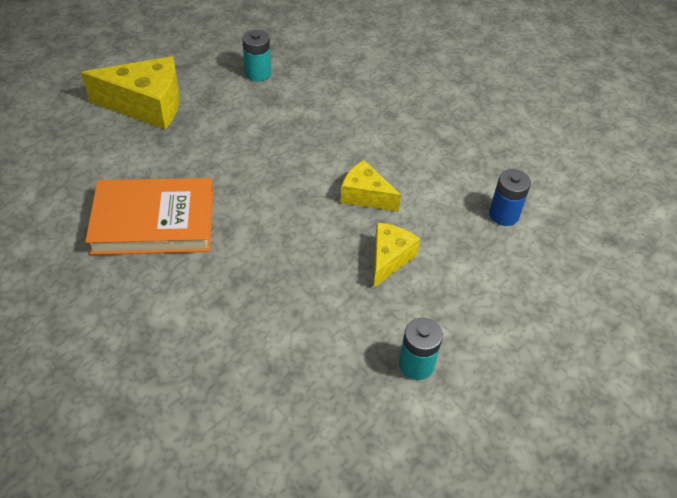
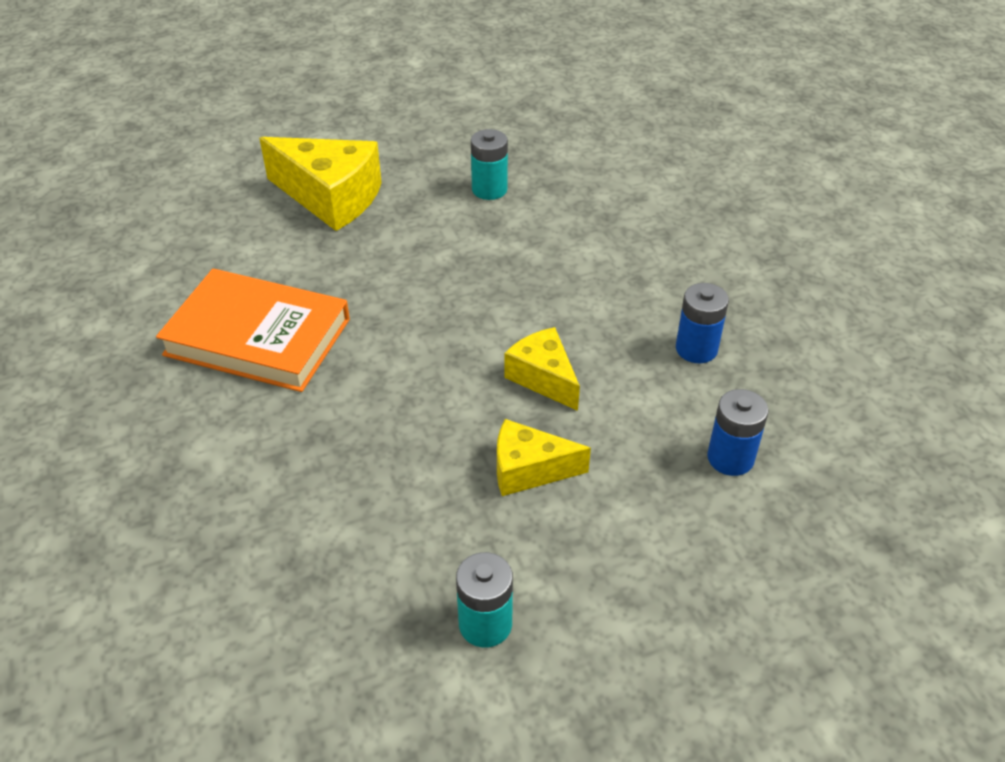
camera: 25 degrees right, 5 degrees down
yellow cheese [373,223,420,288] -> yellow cheese turned 135 degrees counterclockwise [497,419,591,496]
none -> blue battery [676,283,729,363]

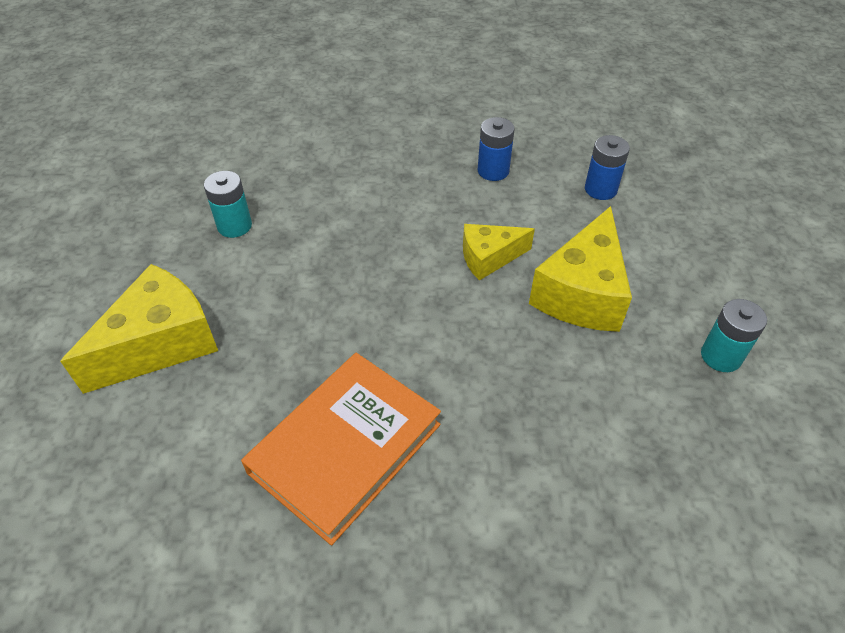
camera: 70 degrees left, 5 degrees up
yellow cheese [497,419,591,496] -> yellow cheese [529,206,632,332], size x1.68

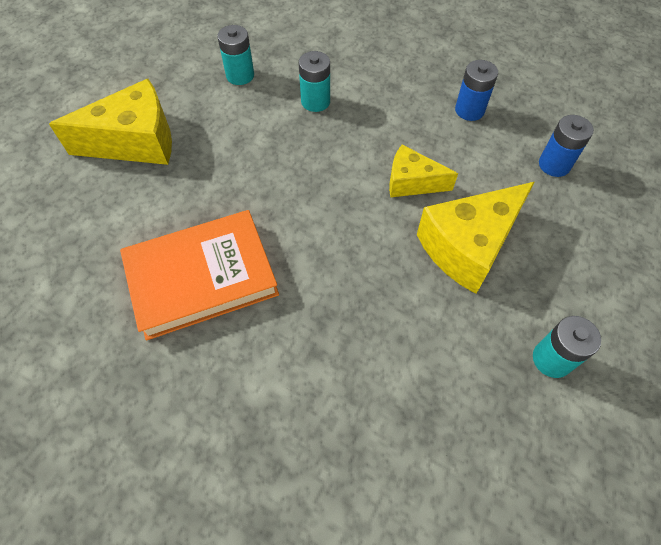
camera: 30 degrees right, 10 degrees up
none -> turquoise battery [299,51,330,112]

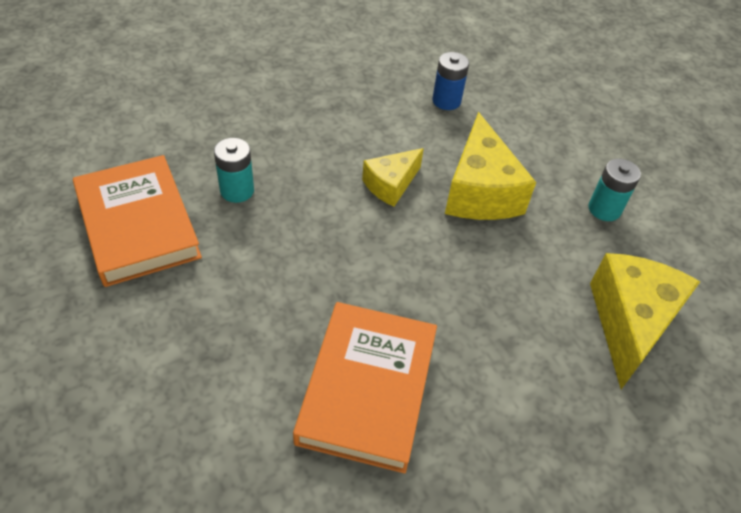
camera: 60 degrees left, 10 degrees down
yellow cheese [49,79,172,165] -> yellow cheese moved to [590,253,700,389]
turquoise battery [217,25,254,85] -> orange book [73,155,202,287]
blue battery [455,60,498,121] -> none

